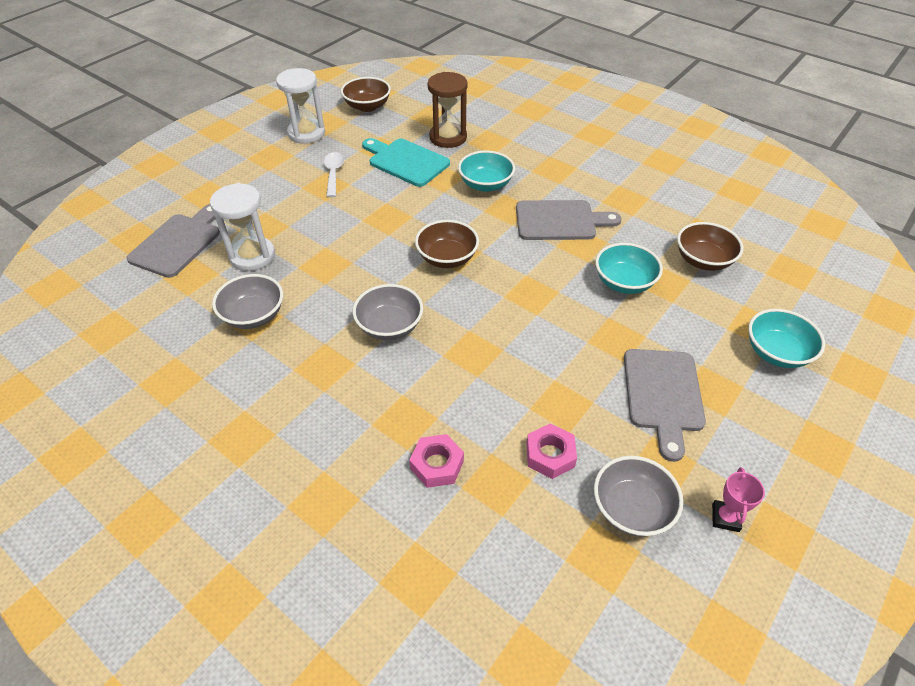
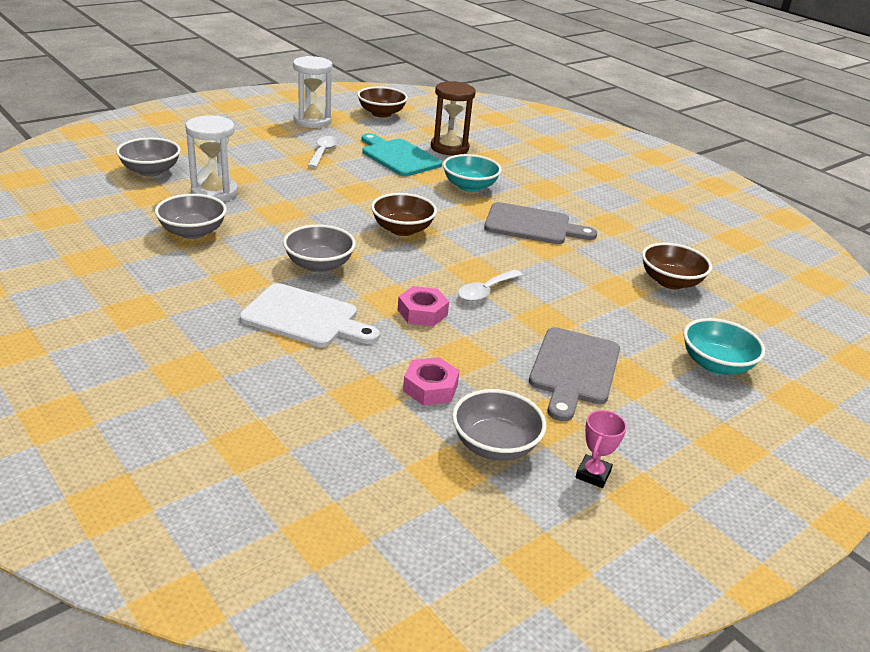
camera: 10 degrees right, 15 degrees down
grey cutting board [126,204,220,278] -> grey bowl [116,138,181,177]
pink nut [409,434,464,488] -> pink nut moved to [398,286,449,326]
turquoise bowl [595,243,663,294] -> none
none -> white cutting board [240,283,380,347]
none -> white spoon [458,270,523,301]

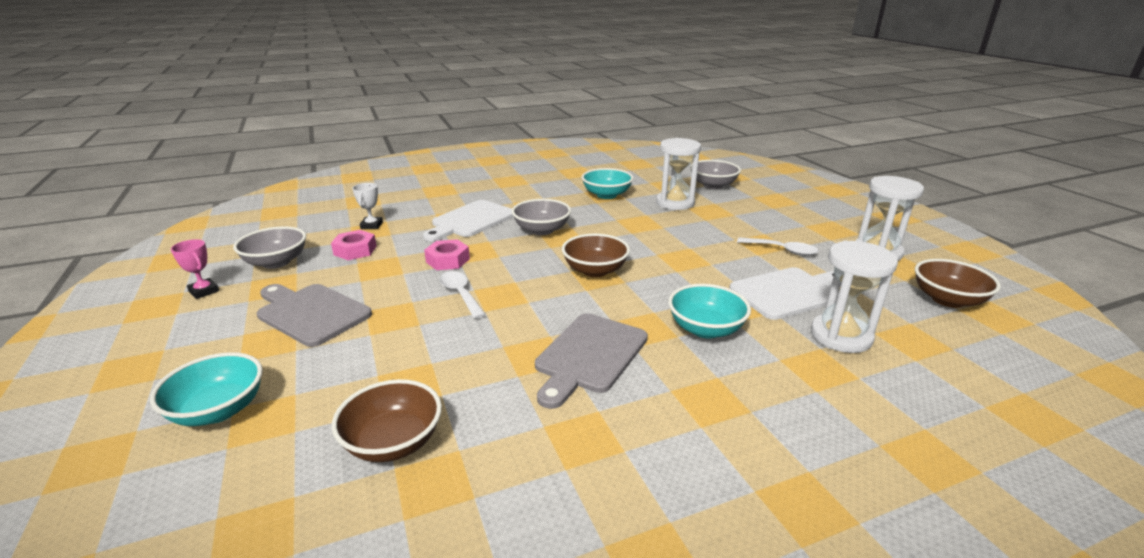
camera: 110 degrees right, 5 degrees down
grey bowl [155,194,227,239] -> turquoise bowl [582,168,633,199]
turquoise cutting board [362,133,442,176] -> white cutting board [729,267,838,320]
brown hourglass [431,81,476,155] -> white hourglass [811,240,898,353]
none -> white trophy [352,183,383,229]

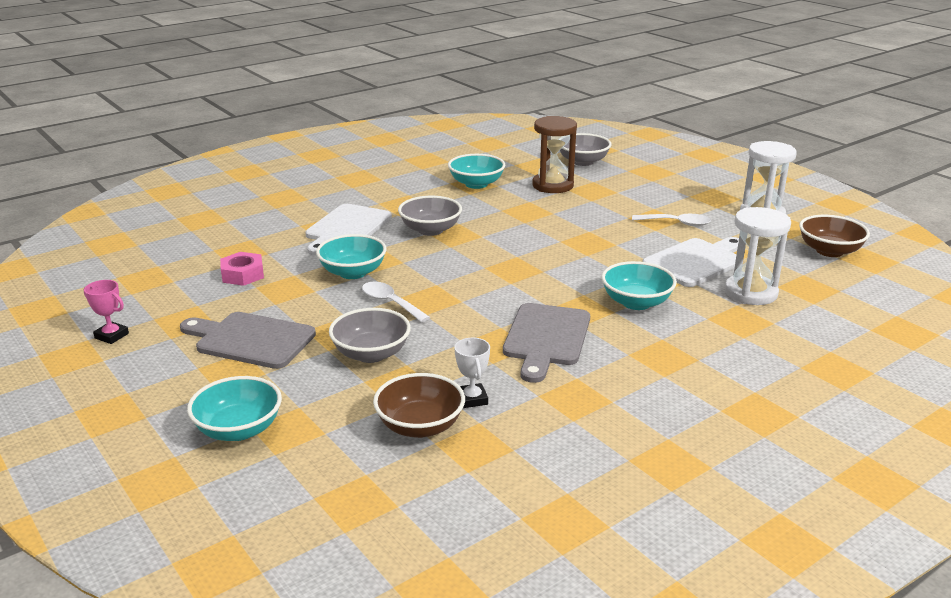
camera: 15 degrees left, 0 degrees up
grey bowl [233,226,306,269] -> grey bowl moved to [329,308,411,363]
white trophy [352,183,383,229] -> white trophy moved to [454,338,490,408]
pink nut [424,239,470,270] -> turquoise bowl [316,234,387,279]
brown bowl [562,234,630,277] -> none
white hourglass [656,138,701,210] -> brown hourglass [532,116,577,193]

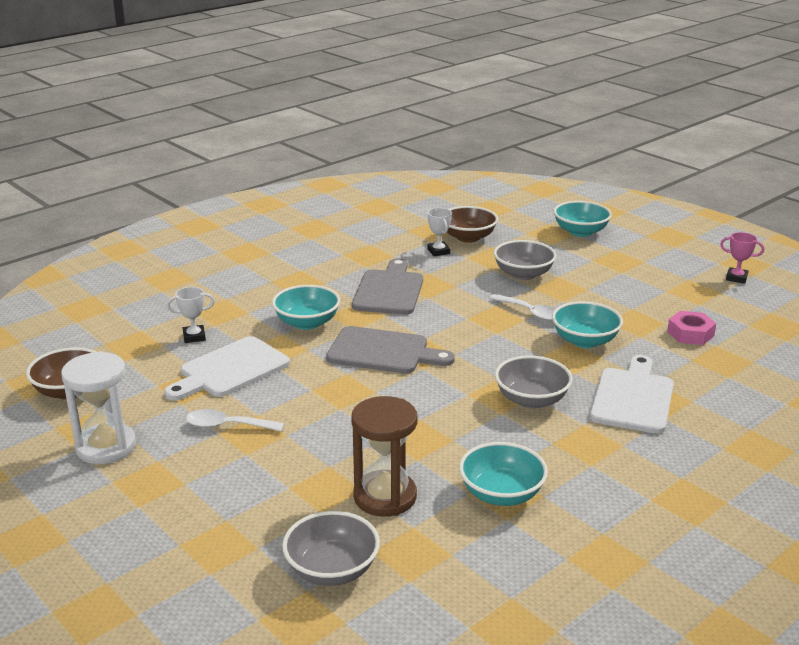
camera: 175 degrees right, 0 degrees up
grey cutting board [180,312,316,369] -> grey cutting board moved to [326,326,455,374]
white hourglass [725,207,791,305] -> white trophy [167,287,215,343]

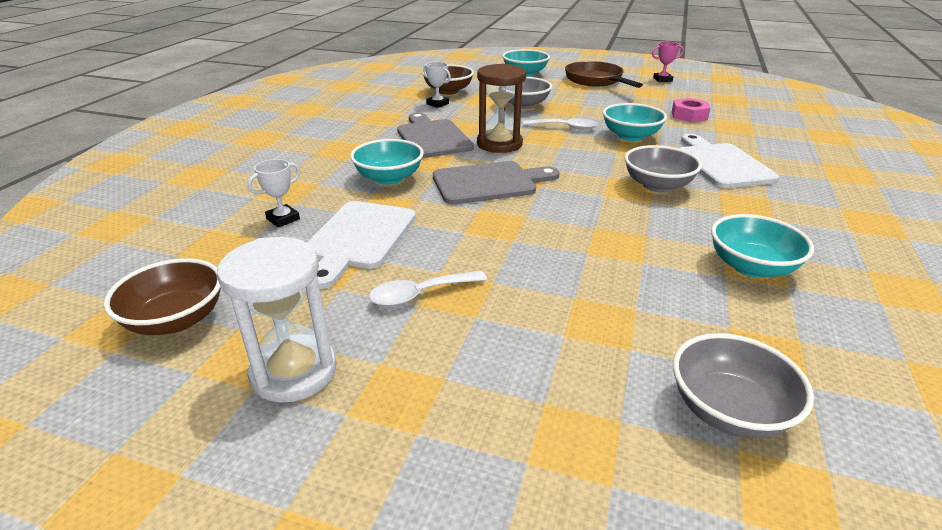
camera: 30 degrees left, 5 degrees up
brown hourglass [351,396,418,517] -> brown hourglass moved to [477,64,526,153]
none -> brown pan [565,61,643,88]

